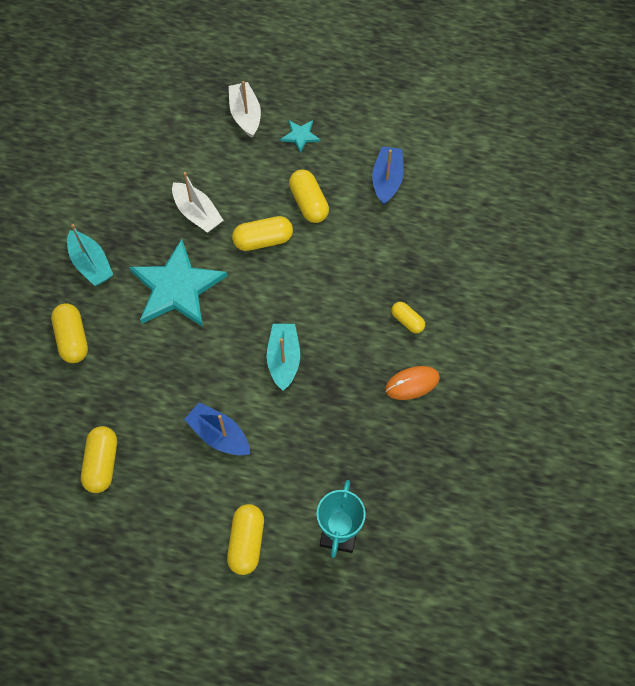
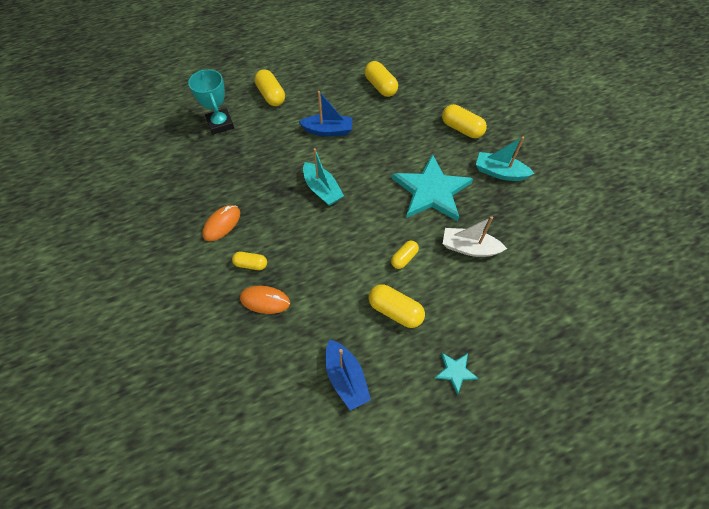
camera: 145 degrees right, 5 degrees down
white boat [229,81,261,138] -> none
yellow capsule [232,216,293,251] -> yellow capsule [391,241,419,269], size x0.62
none -> orange mouse [240,286,290,314]

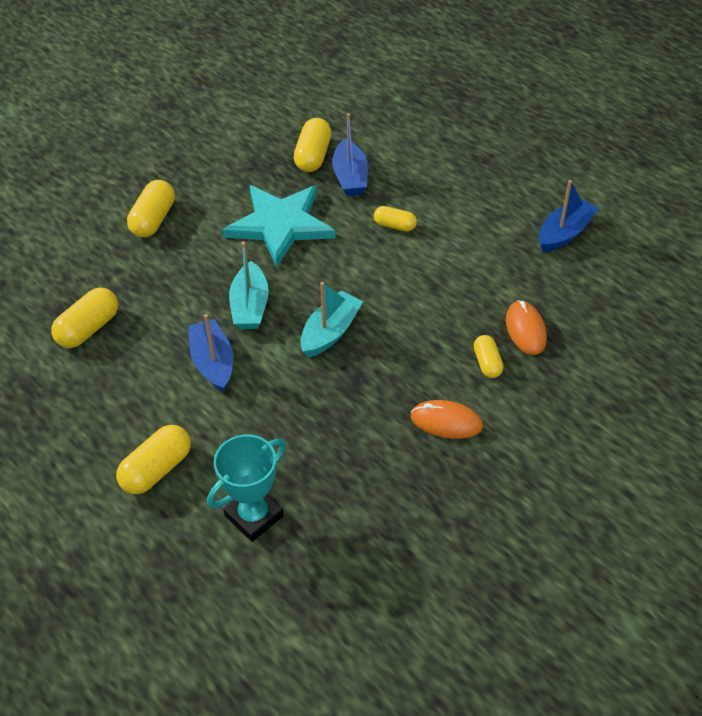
camera: 110 degrees left, 10 degrees down
yellow capsule [368,284,425,328] -> yellow capsule moved to [294,118,331,172]
turquoise star [435,352,479,395] -> none
white boat [443,216,507,257] -> blue boat [332,113,368,196]
turquoise boat [476,137,535,181] -> turquoise boat moved to [229,242,269,329]

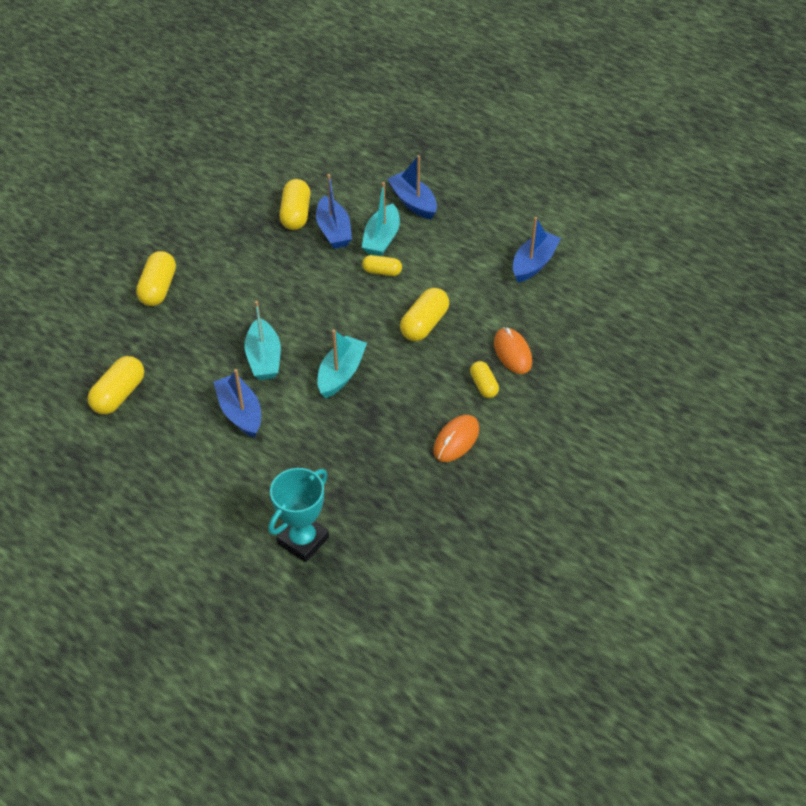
camera: 10 degrees left, 0 degrees up
yellow capsule [116,425,191,494] -> yellow capsule moved to [400,288,449,341]
turquoise star [222,185,336,267] -> none
orange mouse [411,400,483,439] -> orange mouse turned 60 degrees counterclockwise [433,415,479,462]
none -> turquoise boat [362,182,400,256]
none -> blue boat [387,155,437,219]

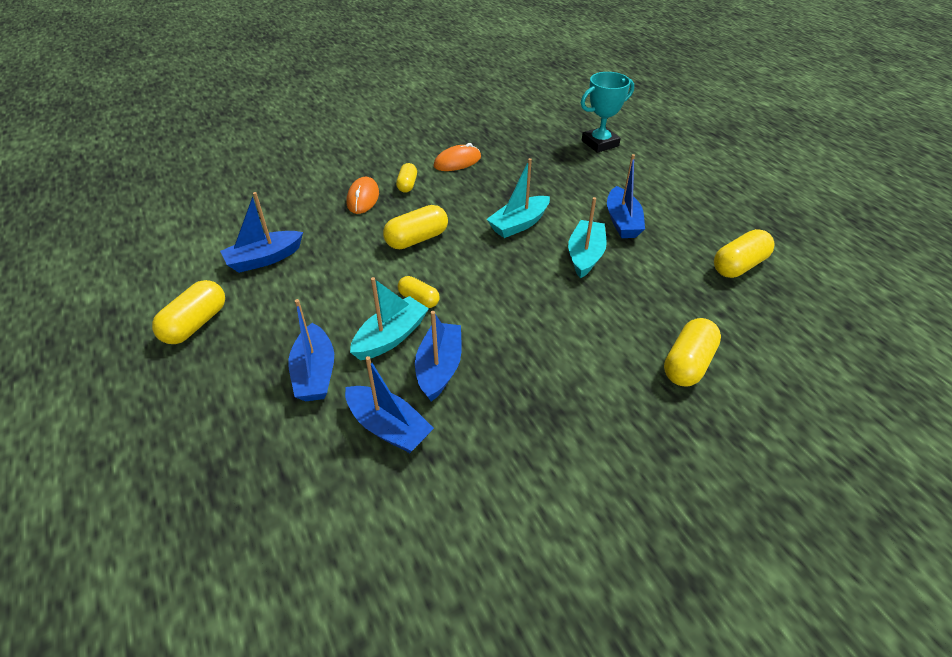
camera: 155 degrees left, 5 degrees down
yellow capsule [279,179,311,230] -> yellow capsule moved to [152,280,225,344]
none -> blue boat [345,356,434,453]

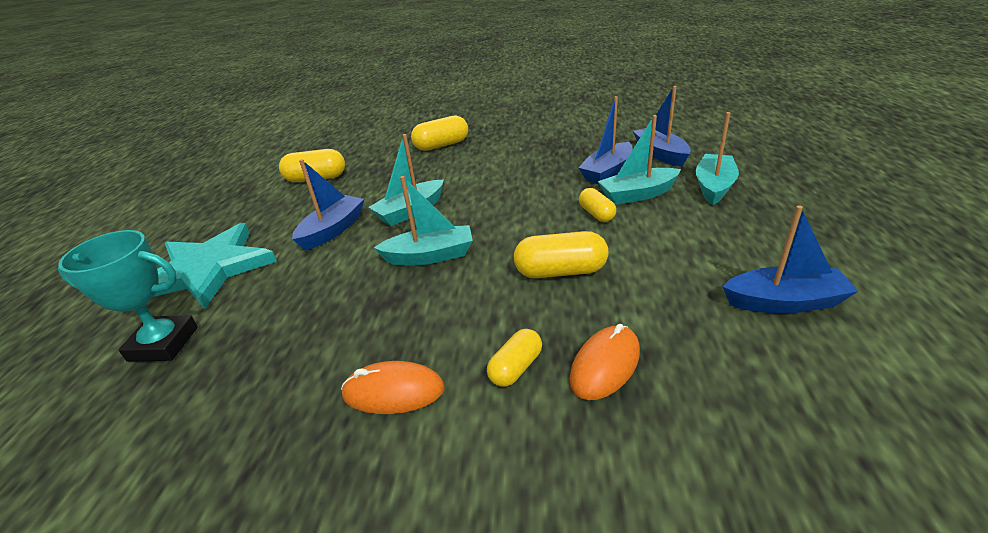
camera: 145 degrees left, 10 degrees down
yellow capsule [152,280,225,344] -> none
blue boat [288,299,334,401] -> turquoise boat [696,112,739,205]
none -> turquoise star [153,223,277,309]

